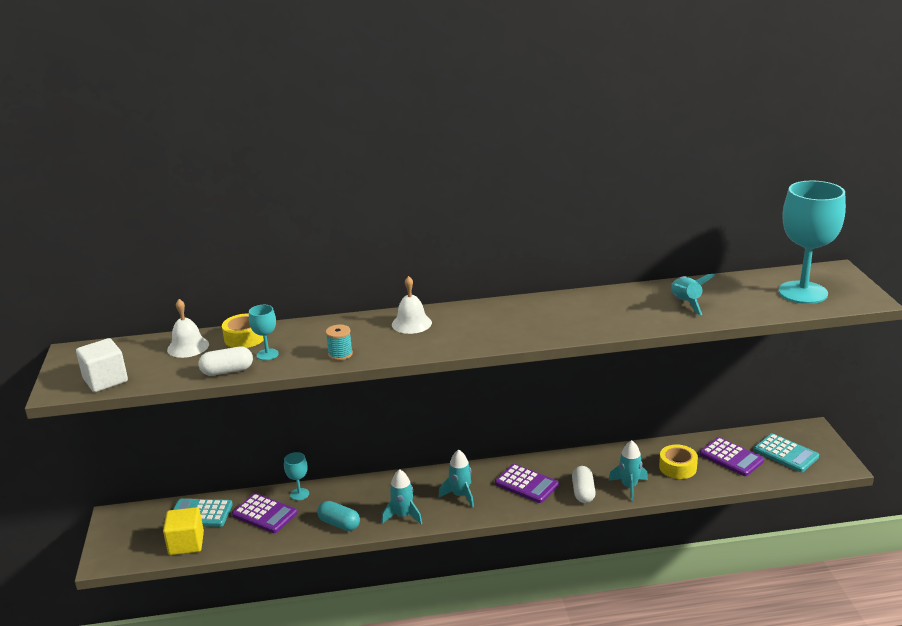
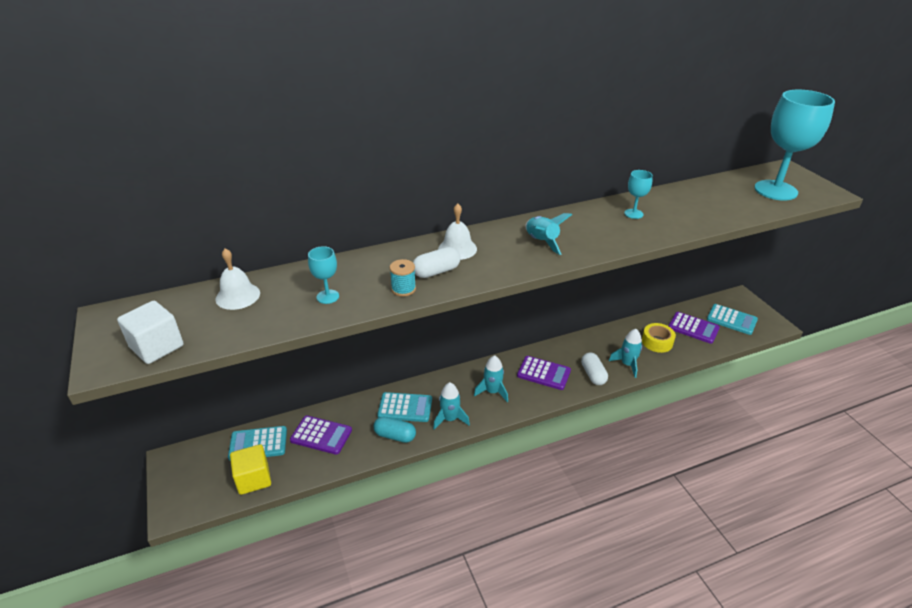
camera: 15 degrees left, 10 degrees up
white capsule [198,347,253,376] -> white capsule moved to [413,247,460,278]
yellow tape [222,313,264,348] -> none
turquoise goblet [284,452,309,501] -> turquoise goblet moved to [624,170,653,219]
turquoise rocket [671,274,715,315] -> turquoise rocket moved to [525,213,572,255]
none -> turquoise calculator [377,392,432,422]

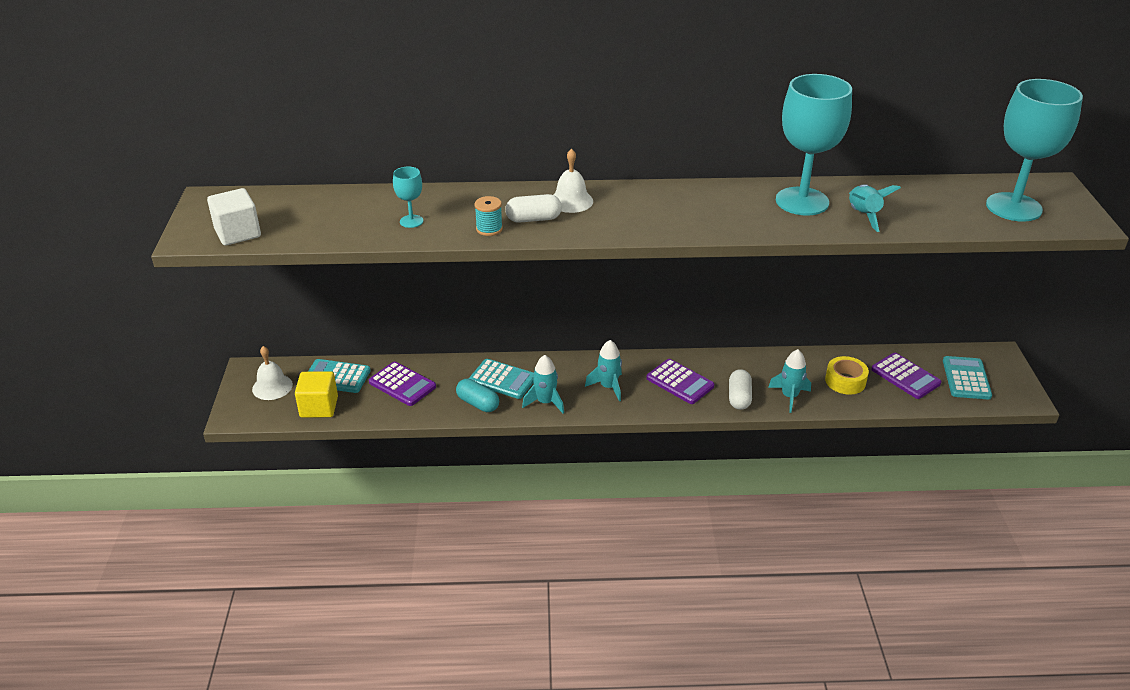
camera: 20 degrees right, 0 degrees up
white bell [216,248,260,310] -> white bell moved to [252,346,293,400]
turquoise rocket [525,213,572,255] -> turquoise rocket moved to [849,184,901,232]
turquoise goblet [624,170,653,219] -> turquoise goblet [776,74,852,215], size x2.30
turquoise calculator [707,304,758,335] -> turquoise calculator turned 135 degrees counterclockwise [943,356,992,400]

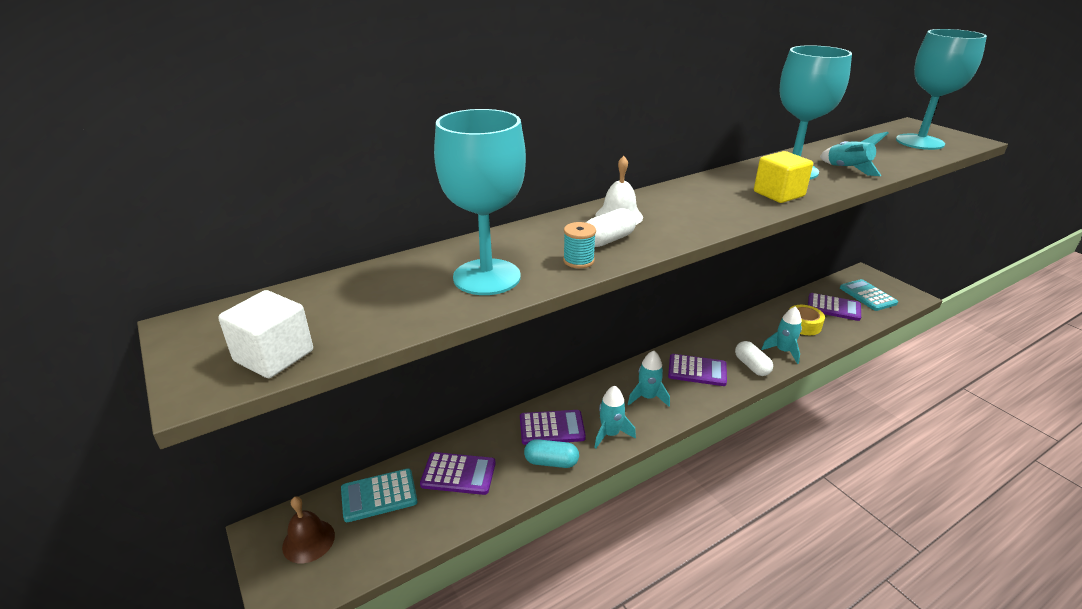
camera: 30 degrees left, 5 degrees down
white bell [252,346,293,400] -> brown bell [282,496,335,563]
yellow cube [295,371,338,418] -> yellow cube moved to [754,151,813,203]
turquoise goblet [393,167,423,228] -> turquoise goblet [434,109,526,295], size x2.30
turquoise calculator [469,359,534,399] -> purple calculator [520,410,586,445]

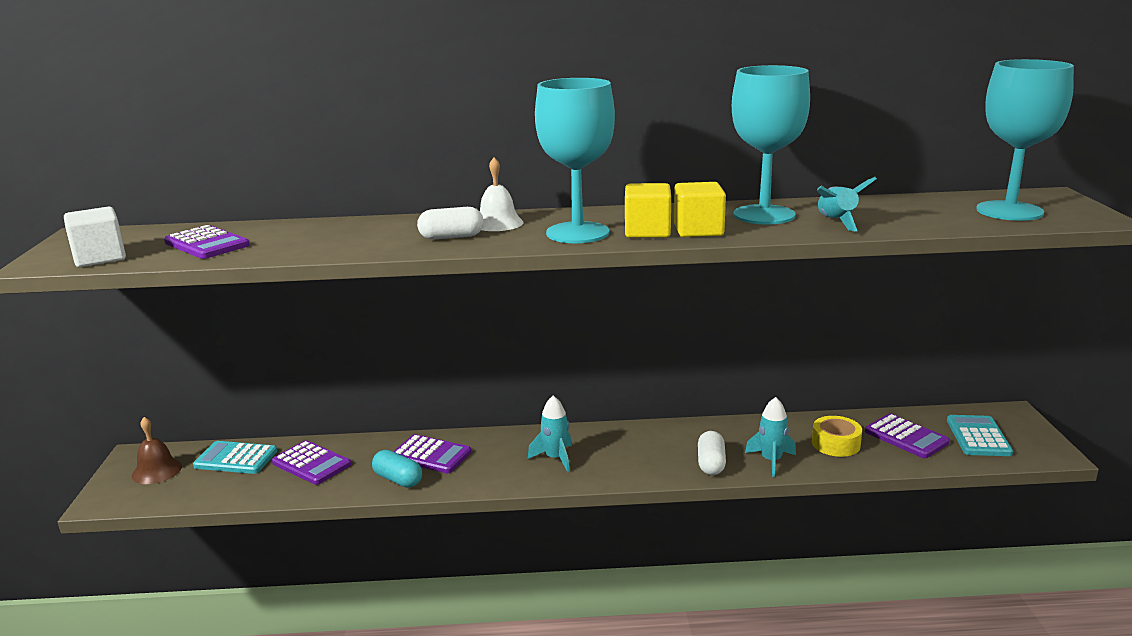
camera: 30 degrees right, 10 degrees down
turquoise goblet [434,109,526,295] -> turquoise goblet moved to [535,78,615,243]
turquoise spool [563,222,596,268] -> none
turquoise rocket [594,386,636,448] -> none
purple calculator [668,354,727,386] -> purple calculator moved to [164,225,249,259]
none -> yellow cube [625,183,671,238]

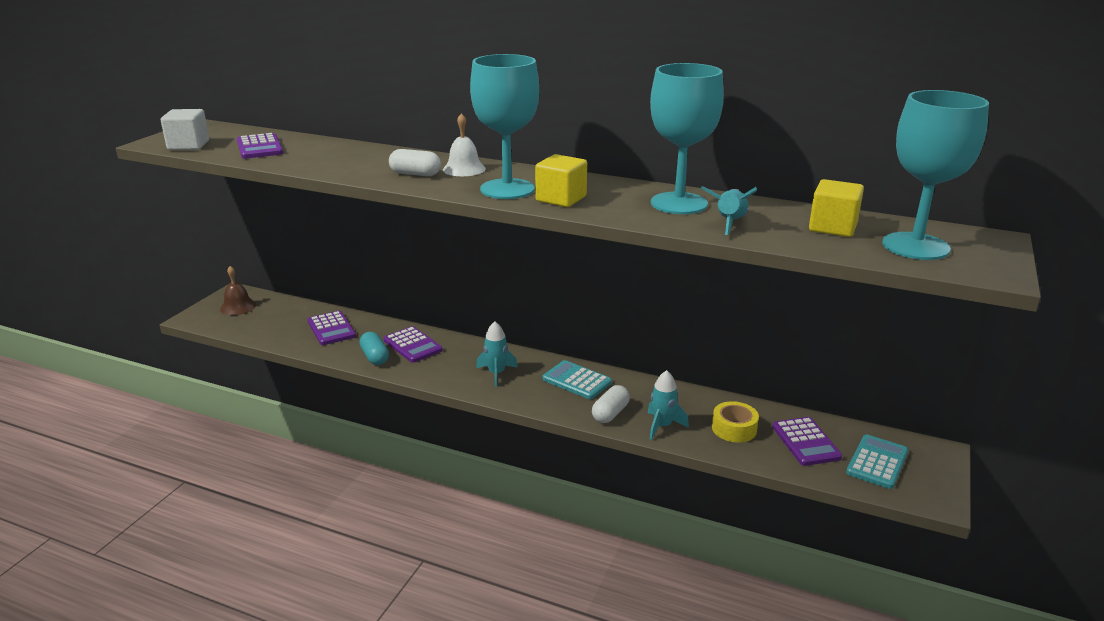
camera: 25 degrees right, 5 degrees up
turquoise calculator [193,441,277,474] -> turquoise calculator moved to [542,360,612,399]
yellow cube [674,182,726,237] -> yellow cube moved to [809,179,864,237]

